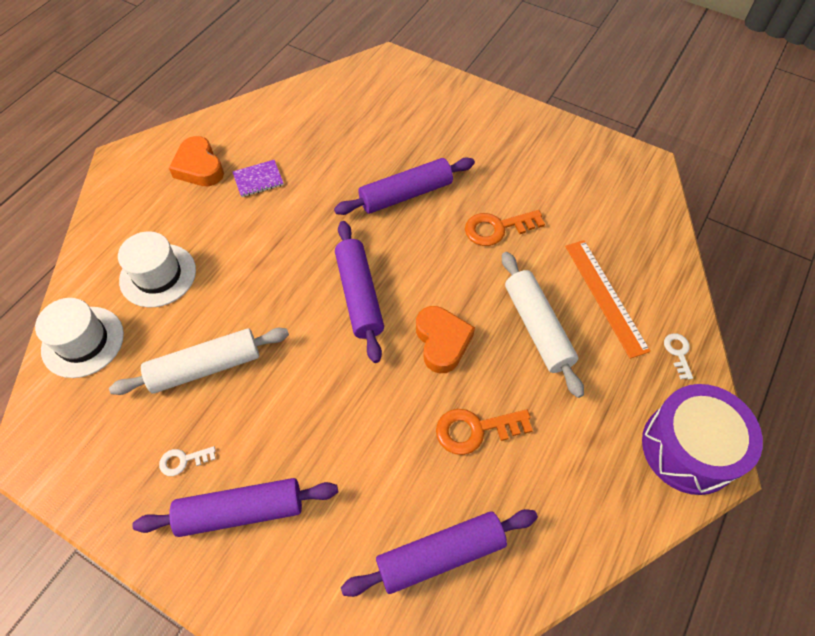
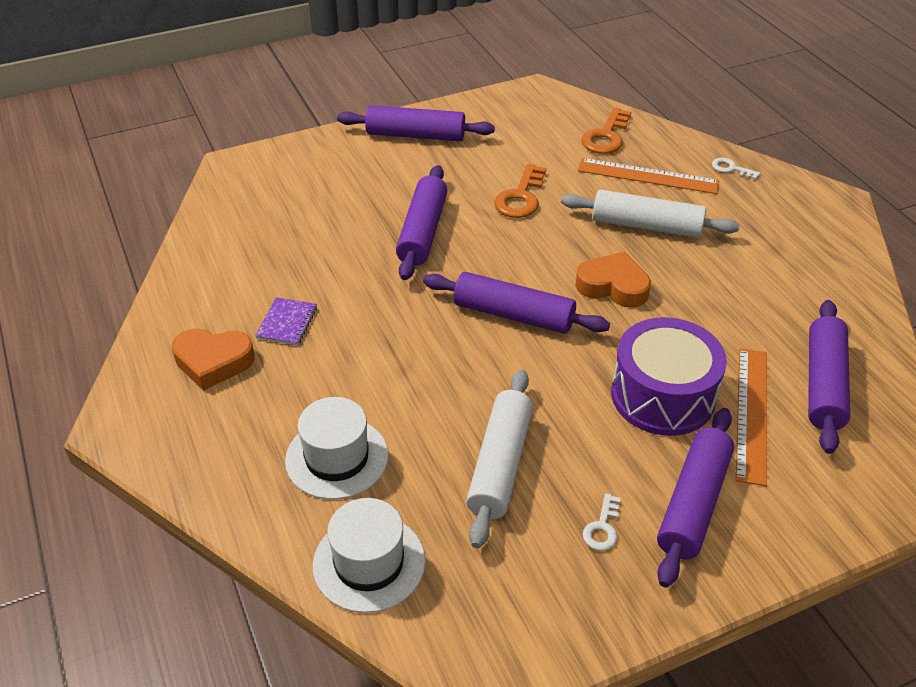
camera: 55 degrees left, 15 degrees down
orange key [436,409,533,455] -> orange key moved to [581,107,631,154]
purple drum [642,384,763,495] -> purple drum moved to [611,317,727,436]
none -> purple rolling pin [337,105,495,141]
none -> orange ruler [736,348,767,486]

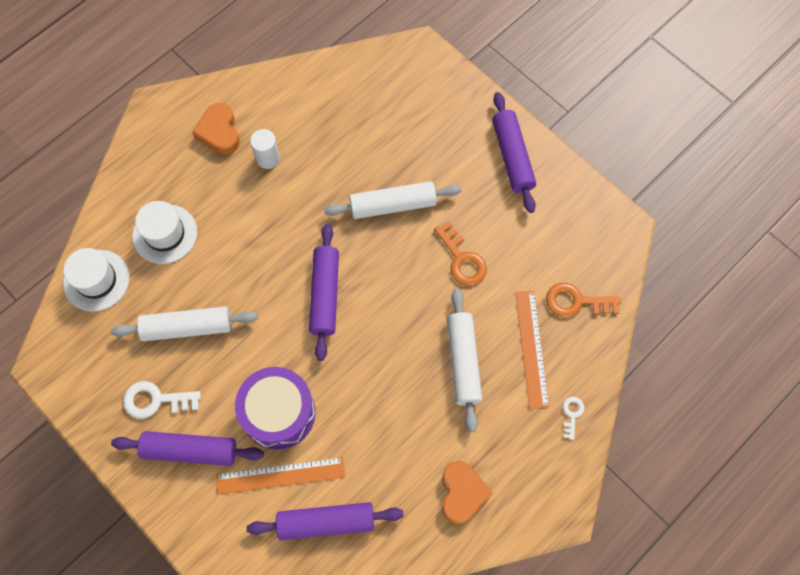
camera: 70 degrees right, 25 degrees up
purple notebook [255,297,317,345] -> white cylinder [250,129,280,169]
purple rolling pin [396,165,447,280] -> white rolling pin [324,181,461,219]
orange key [494,164,546,218] -> orange key turned 120 degrees counterclockwise [434,221,487,286]
orange heart [575,252,651,308] -> orange heart moved to [442,461,493,525]
white key [583,493,621,551] -> white key [123,381,201,419], size x1.77

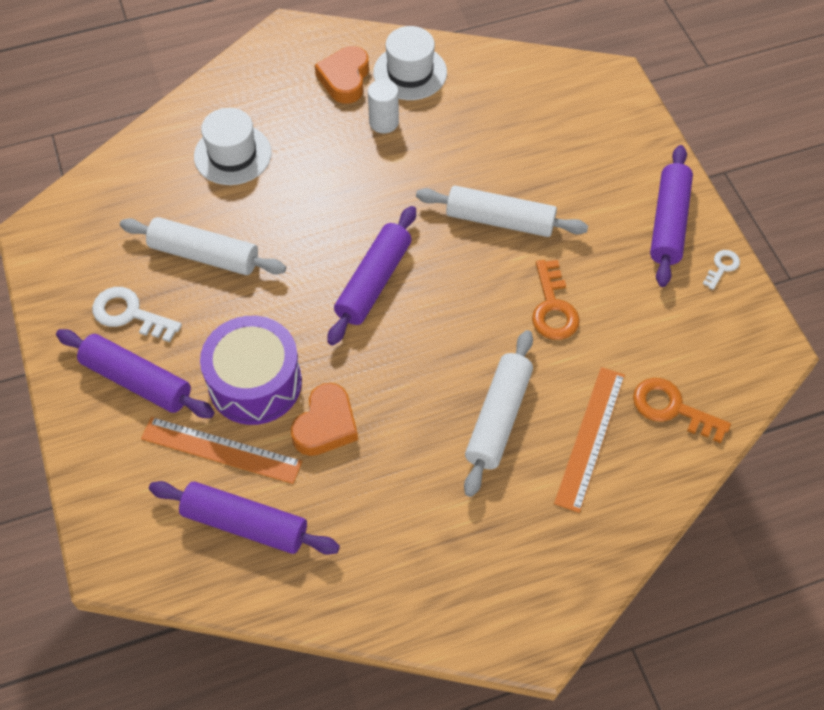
camera: 25 degrees right, 10 degrees down
white hat [63,248,129,312] -> white hat moved to [373,26,447,100]
orange heart [442,461,493,525] -> orange heart moved to [291,383,358,456]
white key [563,397,584,440] -> white key moved to [703,250,740,290]

